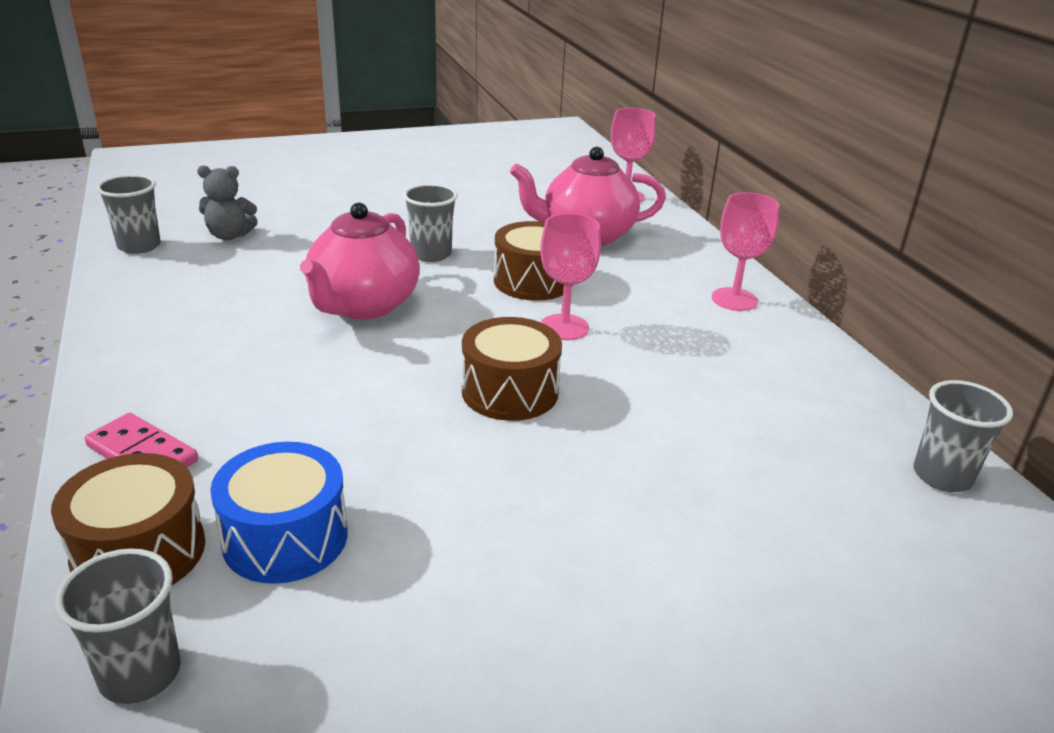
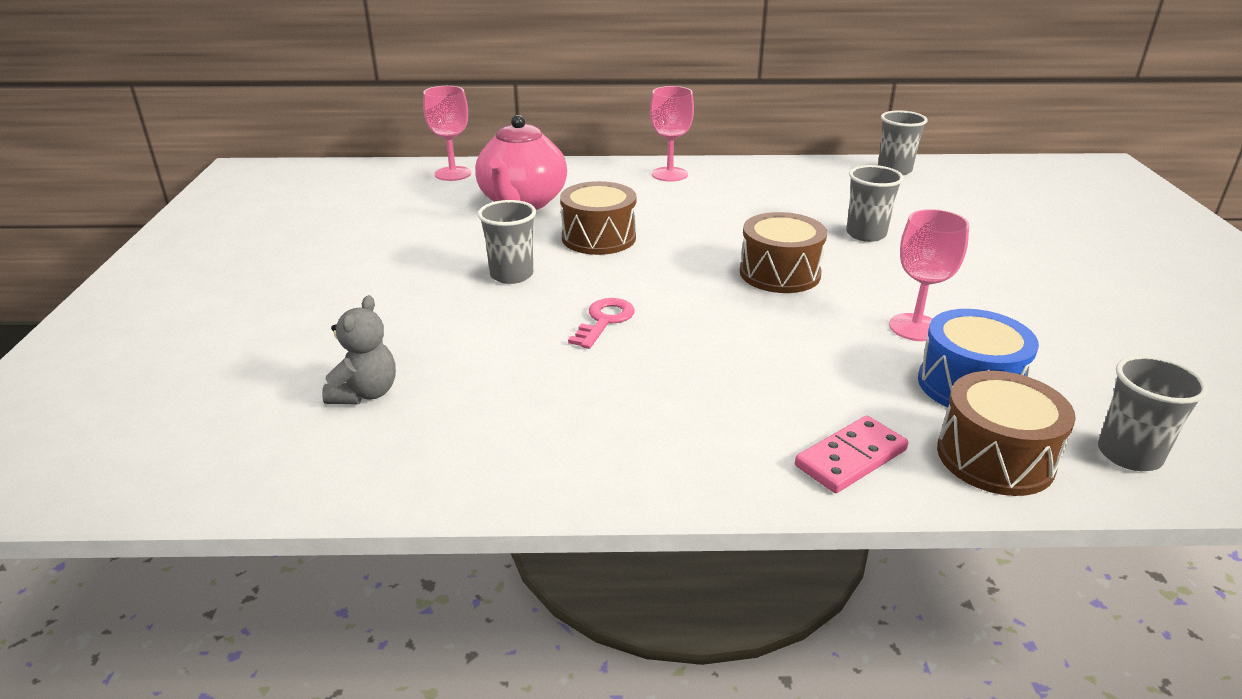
camera: 70 degrees left, 0 degrees up
grey cup [97,174,161,254] -> grey cup moved to [846,165,904,242]
pink teapot [300,203,420,319] -> pink key [568,298,634,349]
pink goblet [540,213,601,340] -> pink goblet moved to [889,209,969,341]

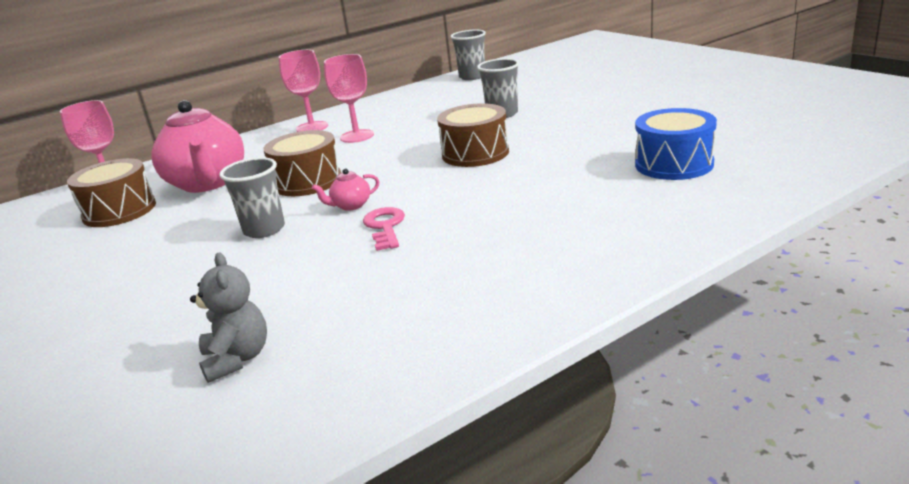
camera: 30 degrees left, 5 degrees down
pink domino [795,416,908,493] -> none
pink goblet [889,209,969,341] -> pink goblet moved to [324,54,374,143]
brown drum [937,371,1076,496] -> brown drum moved to [67,158,156,227]
grey cup [1098,355,1208,471] -> none
none -> pink teapot [312,169,379,211]

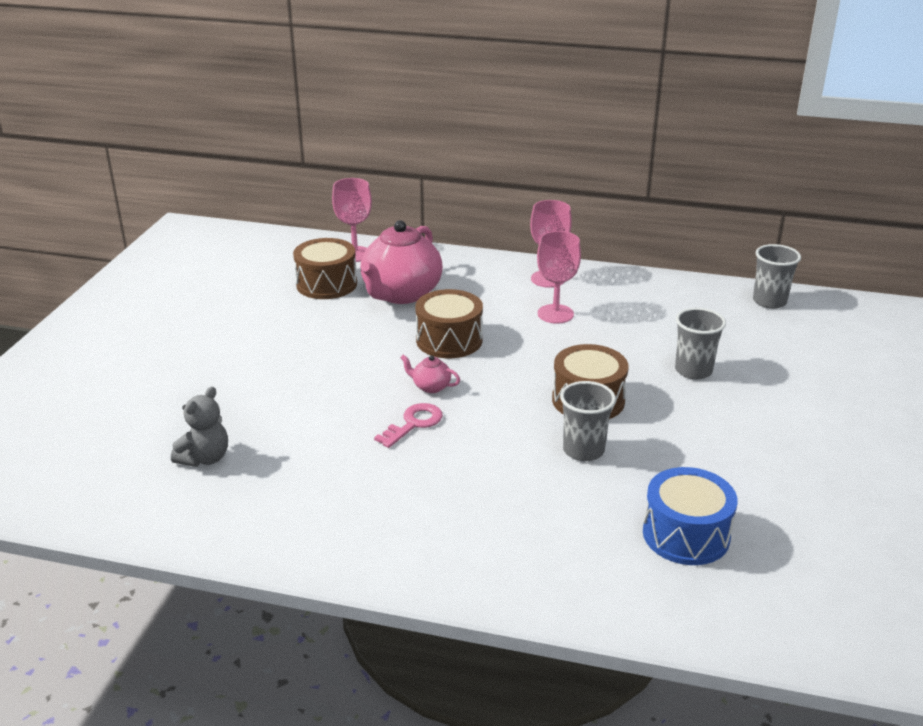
camera: 45 degrees right, 5 degrees up
grey cup [220,157,285,238] -> grey cup moved to [560,381,616,461]

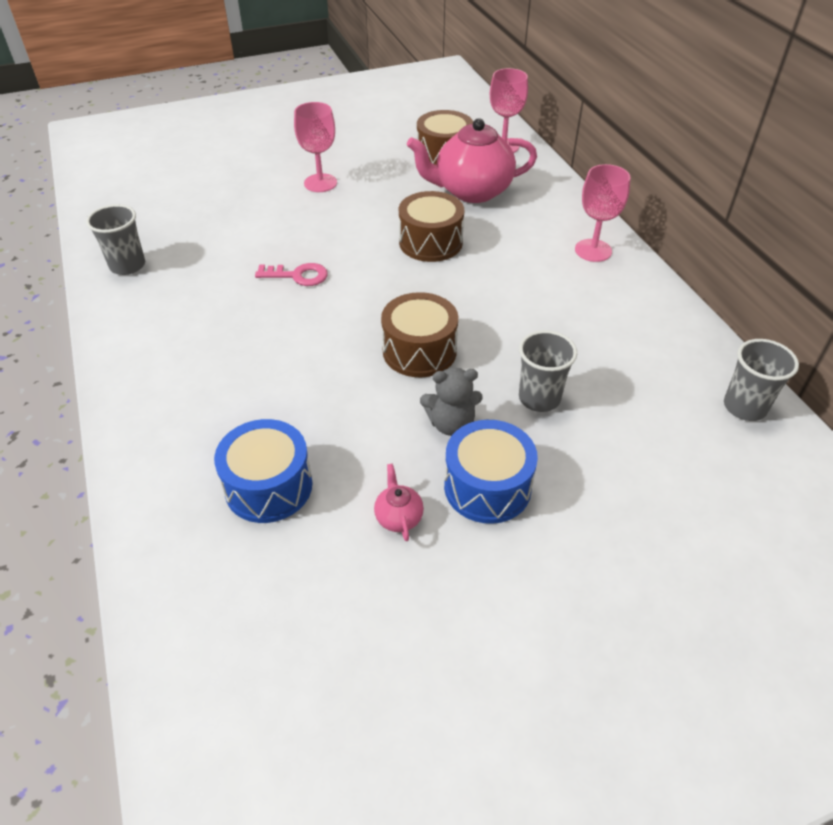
camera: 55 degrees right, 15 degrees up
grey teddy bear [171,387,228,467] -> grey teddy bear moved to [420,368,483,436]
pink teapot [400,355,460,393] -> pink teapot moved to [374,463,424,541]
pink goblet [537,231,581,324] -> pink goblet moved to [294,102,337,192]
grey cup [560,381,616,461] -> grey cup moved to [86,204,145,275]
none -> blue drum [444,420,538,524]

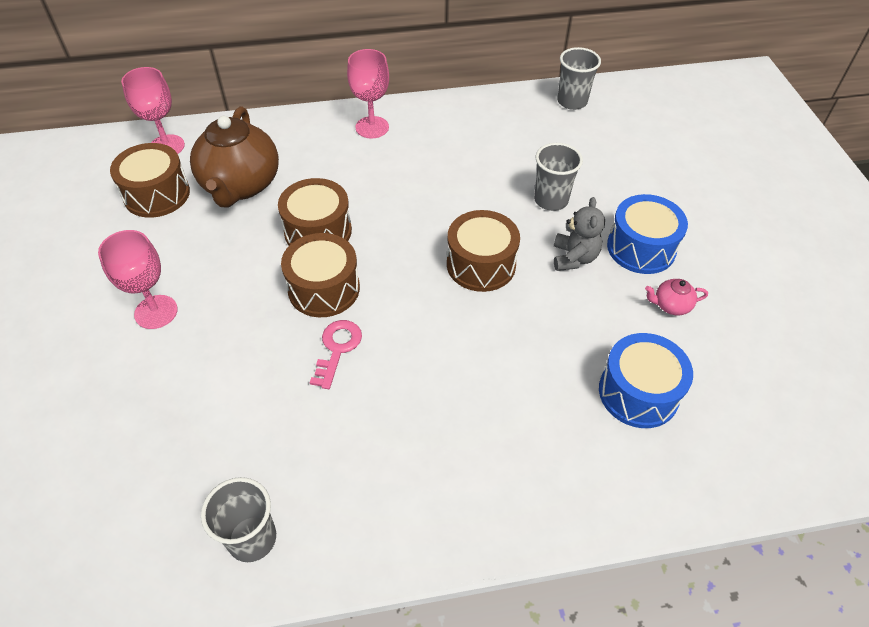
camera: 80 degrees left, 5 degrees up
pink teapot [407,118,537,203] -> brown teapot [190,106,279,207]
none -> brown drum [281,233,360,317]

